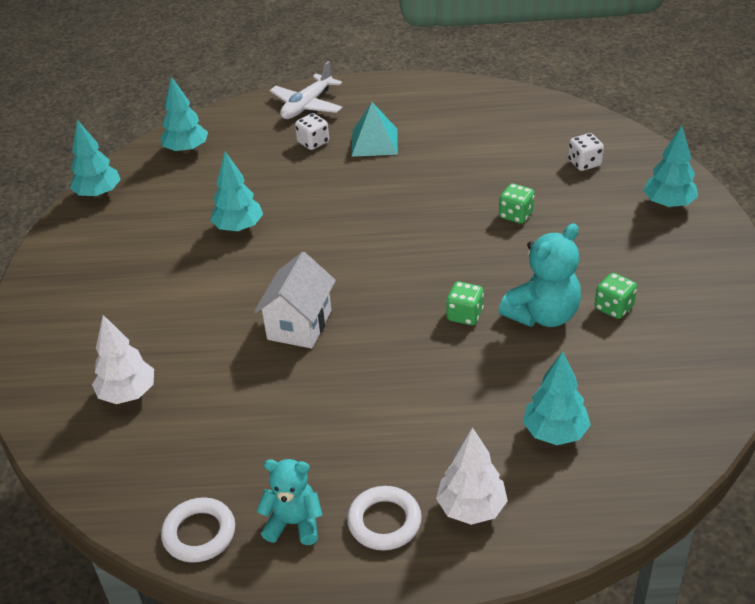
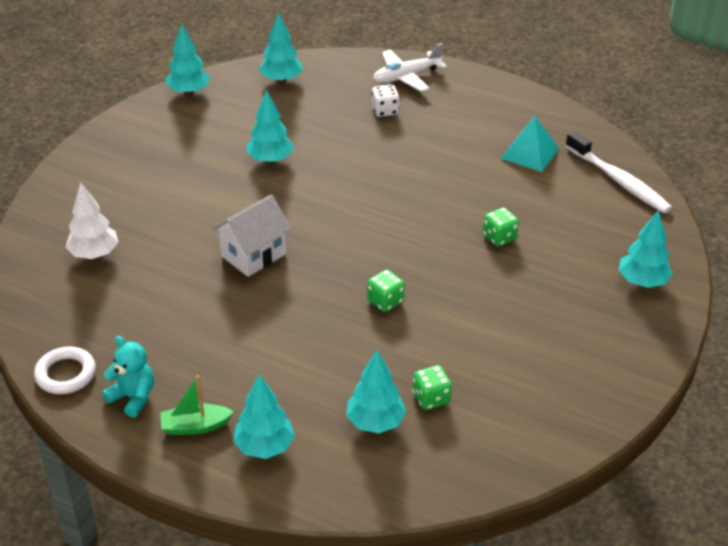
camera: 25 degrees right, 0 degrees up
white ring [347,486,422,550] -> green boat [160,375,234,435]
turquoise pyramid [351,102,398,157] -> turquoise pyramid moved to [501,116,559,172]
white tree [436,427,508,525] -> turquoise tree [233,374,295,459]
turquoise teddy bear [499,223,581,327] -> none
white dice [568,133,604,171] -> none
green dice [595,273,637,319] -> green dice moved to [413,365,452,410]
none -> white toothbrush [566,131,672,213]

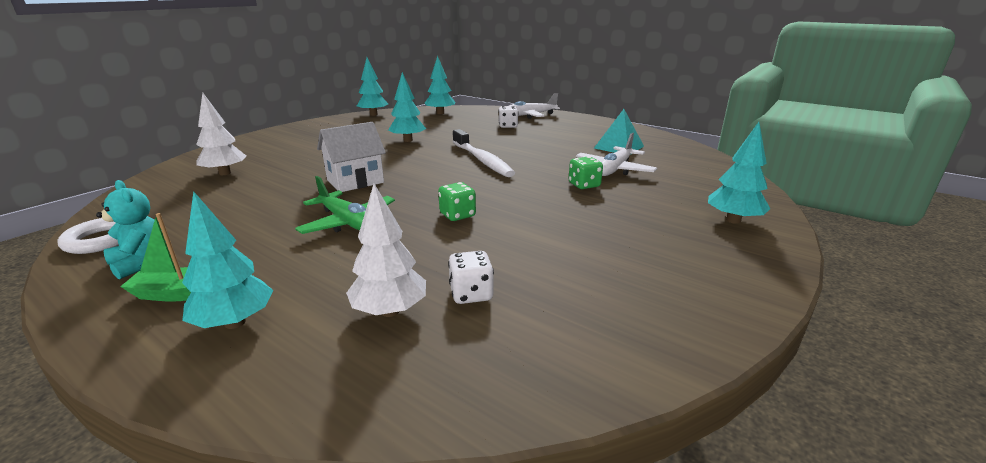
camera: 10 degrees right, 15 degrees down
turquoise tree [346,350,406,433] -> white tree [346,183,426,317]
green dice [413,365,452,410] -> white dice [448,251,494,304]
white toothbrush [566,131,672,213] -> white toothbrush moved to [453,129,515,177]
none -> green plane [295,176,395,234]
none -> white plane [576,133,657,176]

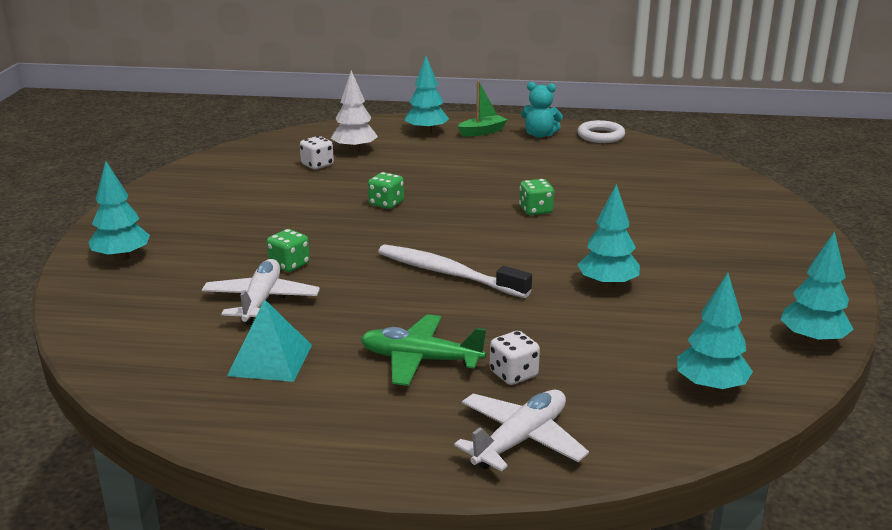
camera: 150 degrees right, 0 degrees up
white tree [196,93,246,175] -> none
green plane [295,176,395,234] -> green plane moved to [361,314,486,386]
white house [317,122,386,192] -> green dice [519,179,554,215]

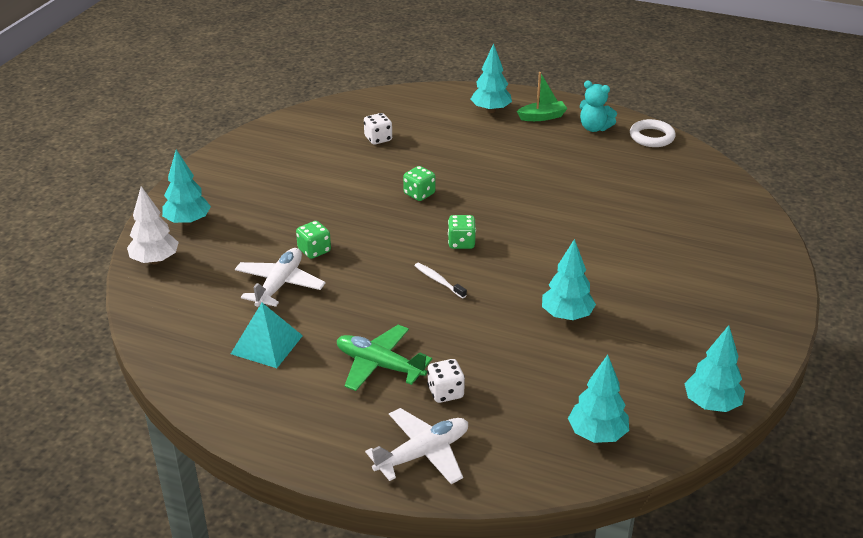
camera: 15 degrees right, 10 degrees up
white tree [331,70,378,153] -> white tree moved to [127,186,179,264]
white toothbrush [378,245,532,298] -> white toothbrush [414,263,467,298], size x0.48
green dice [519,179,554,215] -> green dice moved to [448,215,476,249]

